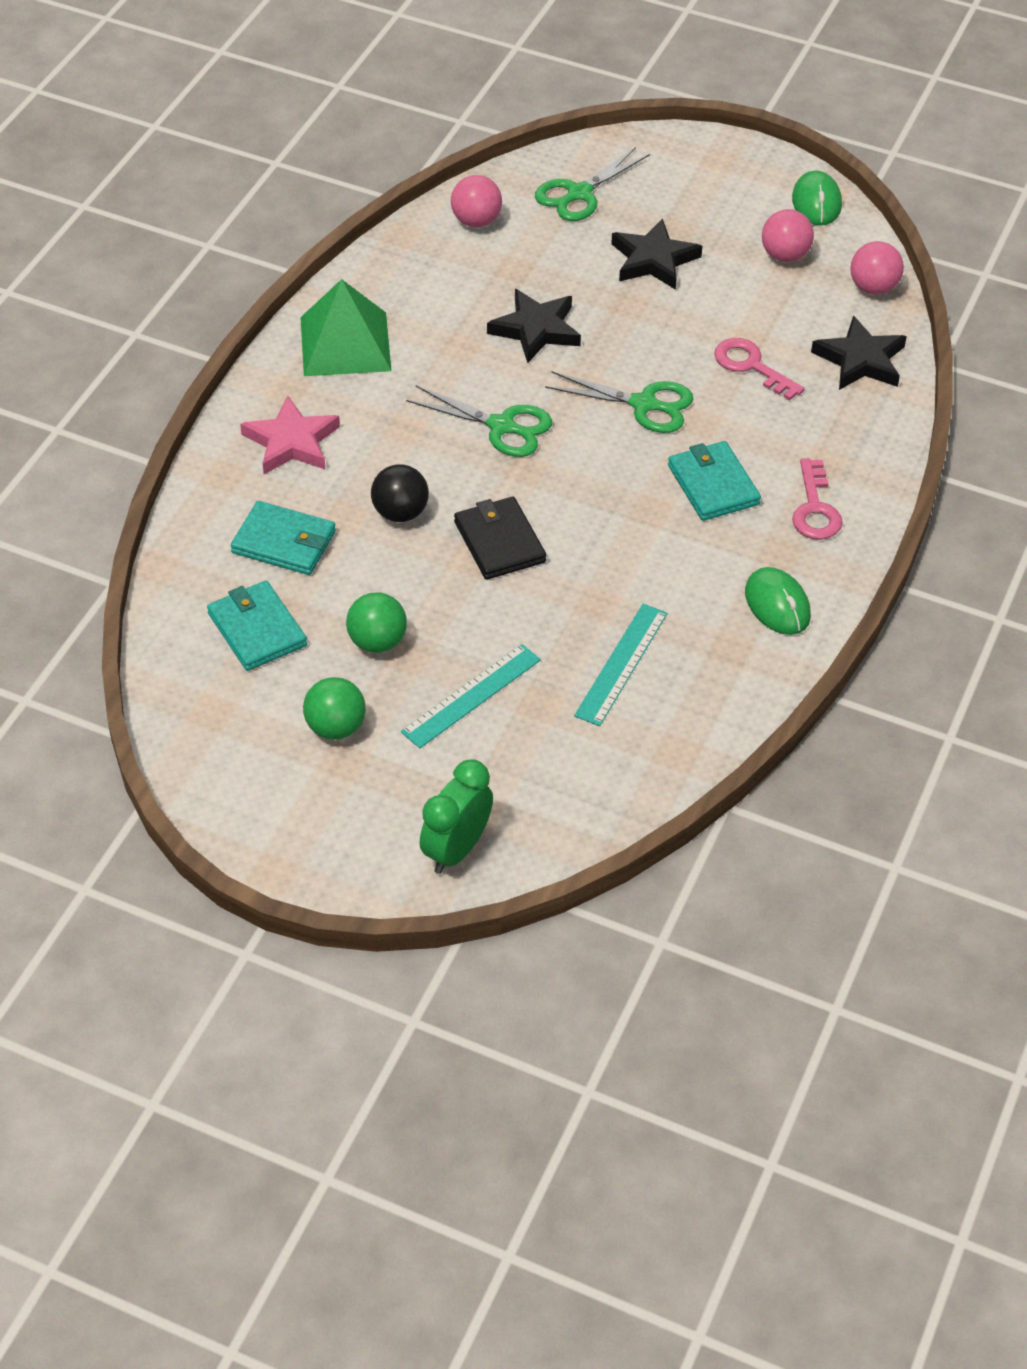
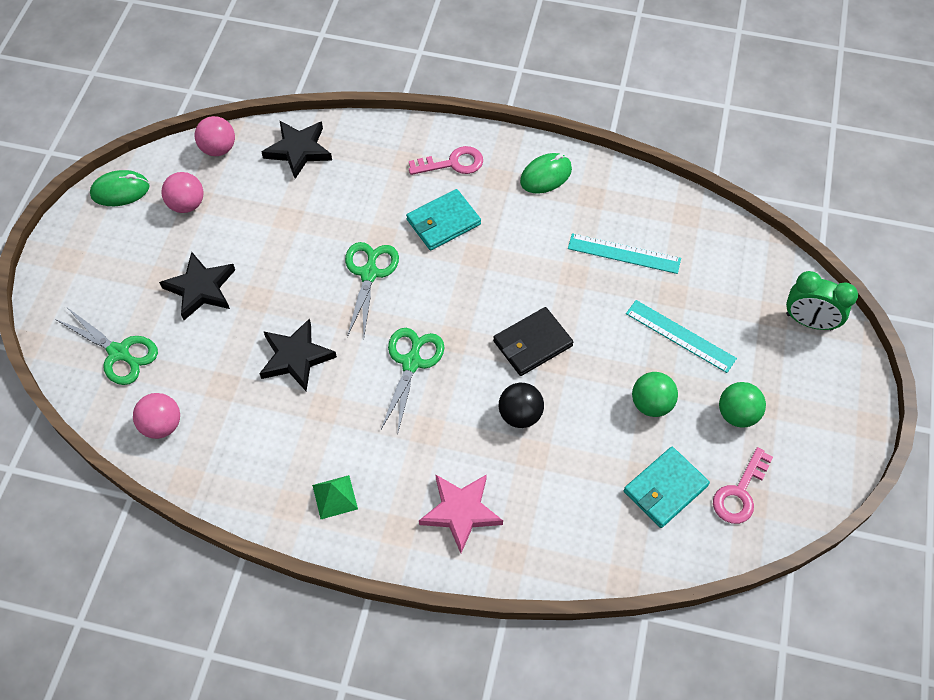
camera: 100 degrees left, 10 degrees up
turquoise wallet [231,501,336,575] -> none
green pyramid [300,279,391,376] -> green pyramid [312,475,358,519], size x0.51
pink key [714,338,805,401] -> pink key moved to [713,447,773,524]

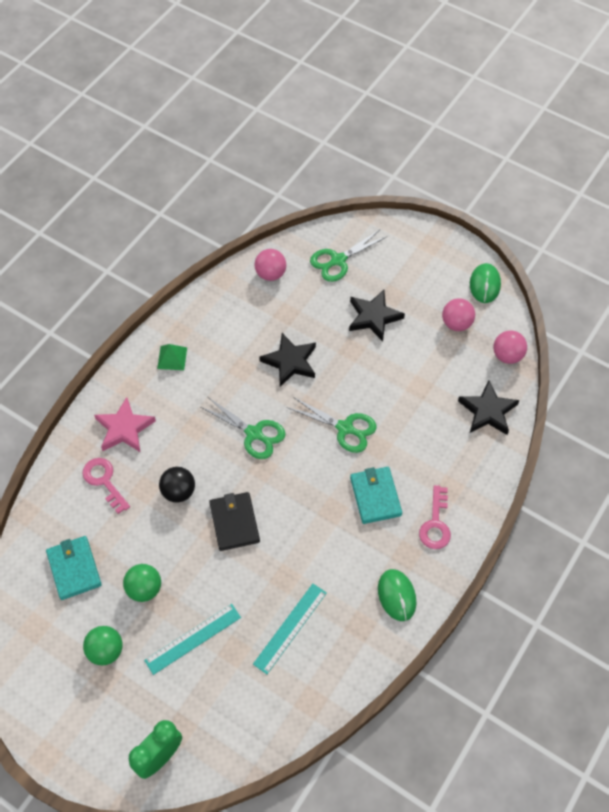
camera: 110 degrees right, 0 degrees up
pink key [713,447,773,524] -> pink key moved to [82,458,130,514]

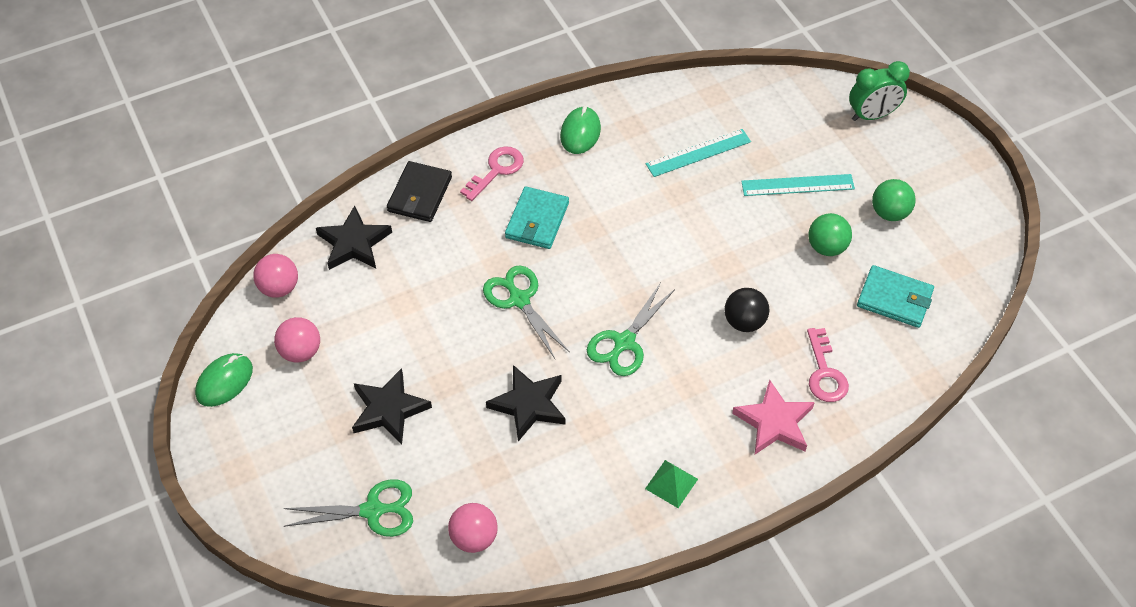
camera: 150 degrees left, 5 degrees down
turquoise wallet [46,536,102,600] -> turquoise wallet turned 75 degrees counterclockwise [857,265,934,328]
green scissors [200,397,286,459] -> green scissors turned 120 degrees counterclockwise [587,283,675,376]
black wallet [209,492,260,551] -> black wallet moved to [387,161,452,222]

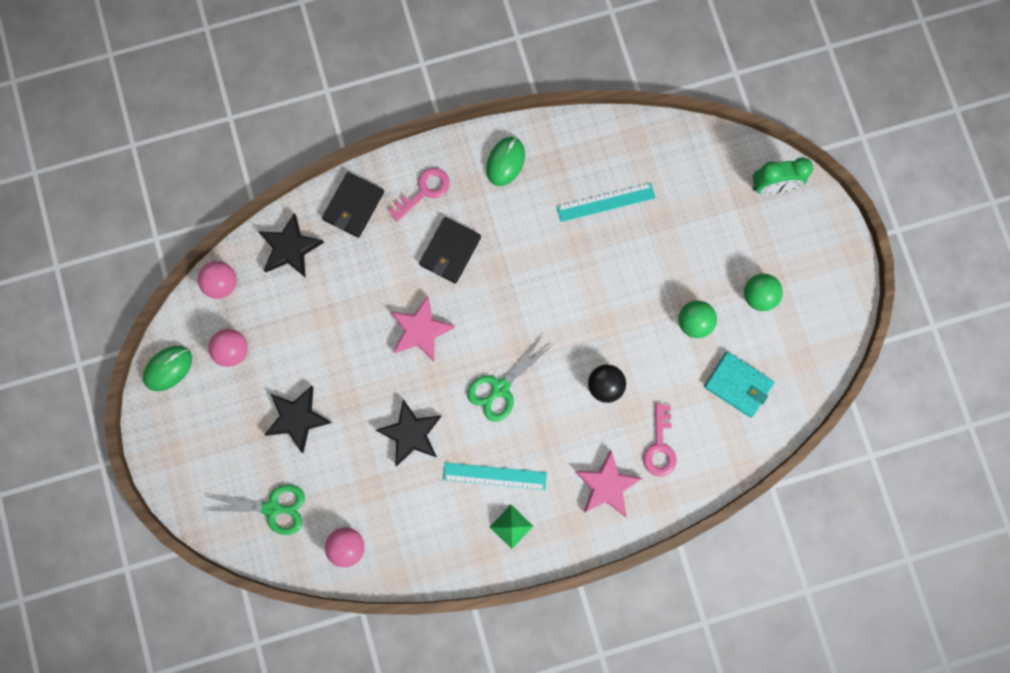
camera: 10 degrees right, 25 degrees up
green scissors [483,265,569,359] -> pink star [391,296,455,361]
turquoise wallet [505,186,569,249] -> black wallet [419,217,481,283]
turquoise ruler [741,174,855,196] -> turquoise ruler moved to [443,462,547,490]

